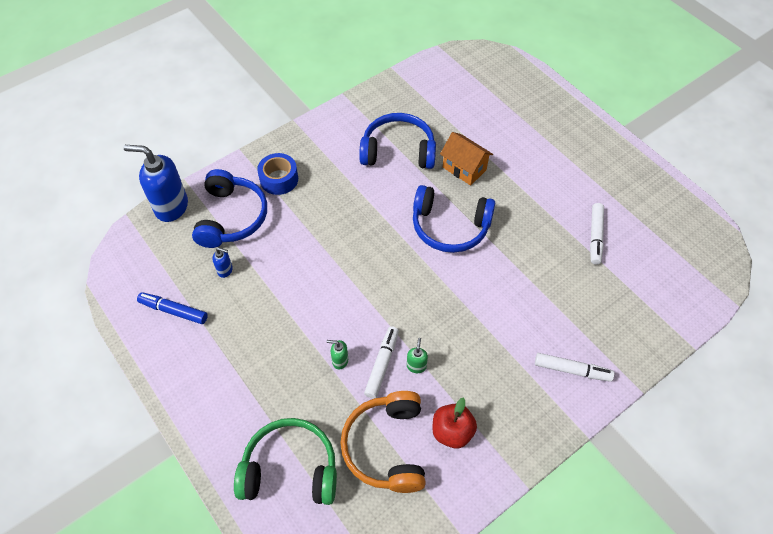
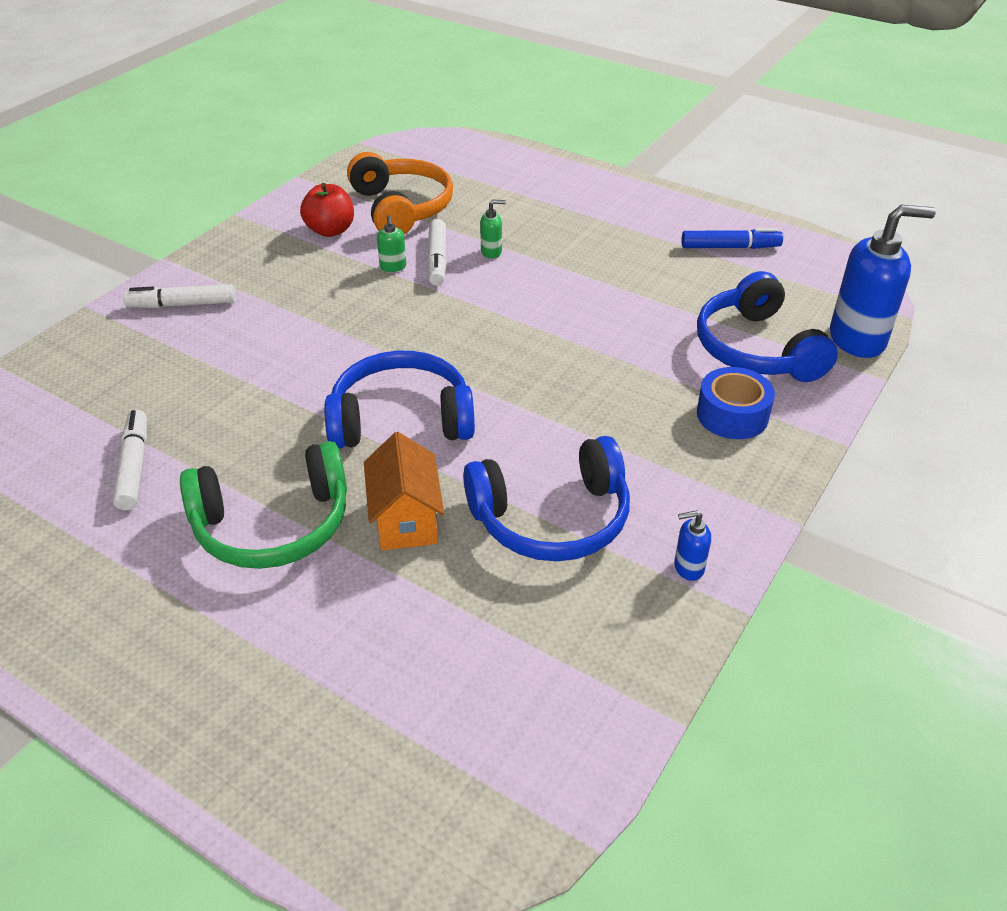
camera: 160 degrees right, 15 degrees down
blue soap dispenser [212,248,233,278] -> blue soap dispenser moved to [674,510,711,581]
green headphones [234,418,337,505] -> green headphones moved to [180,441,347,569]
orange house [440,132,493,186] -> orange house turned 60 degrees clockwise [364,432,444,551]

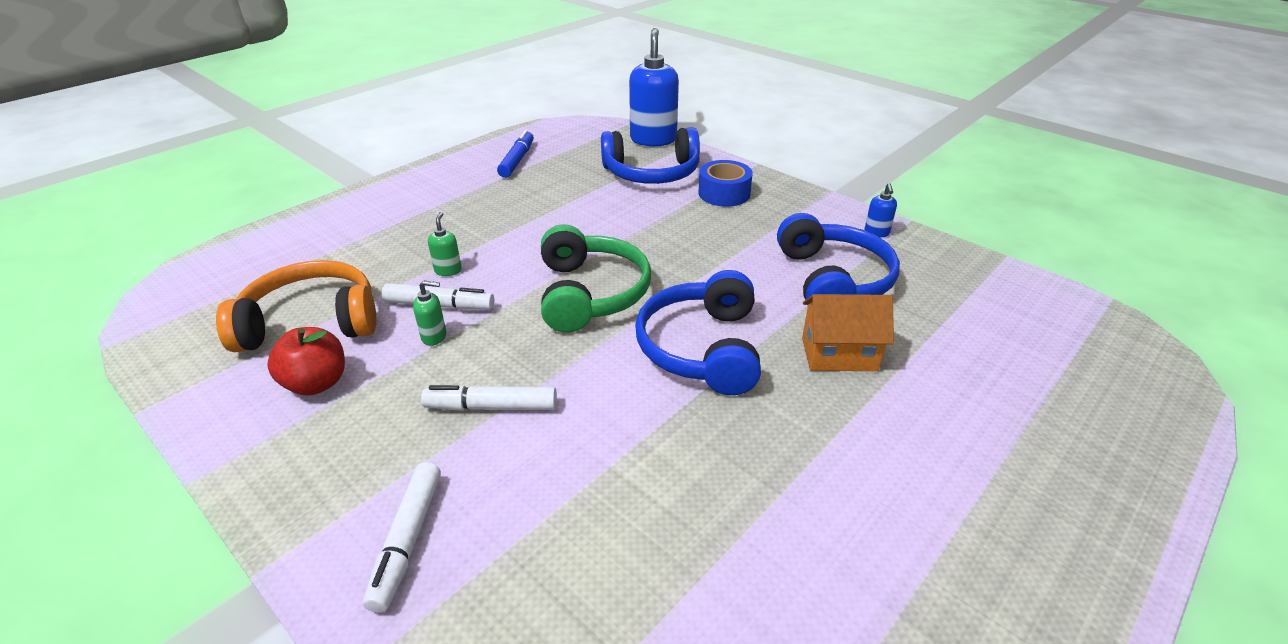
camera: 80 degrees left, 5 degrees down
white marker [113,410,147,510] -> white marker moved to [421,385,557,411]
green headphones [180,441,347,569] -> green headphones moved to [541,224,651,333]

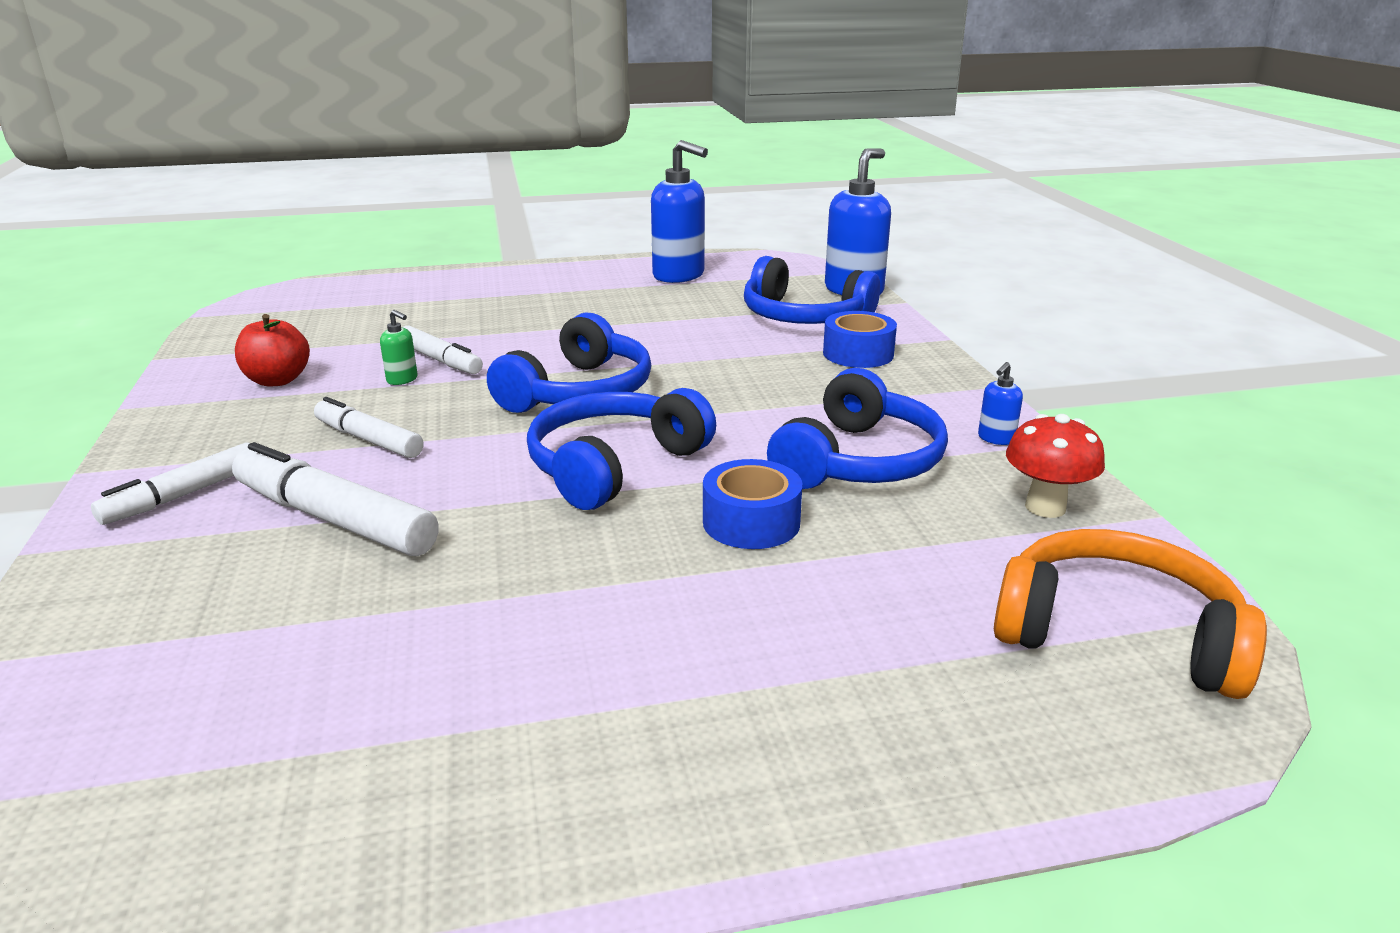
camera: 35 degrees right, 10 degrees down
orange headphones [216,260,376,352] -> orange headphones moved to [994,529,1267,699]
green soap dispenser [428,212,462,276] -> none
blue marker [497,130,534,178] -> blue soap dispenser [651,140,708,283]
green headphones [541,224,651,333] -> blue headphones [487,313,651,413]
orange house [802,294,894,371] -> blue tape [703,459,802,549]
none -> white marker [232,442,439,556]
none -> red mushroom [1006,414,1105,518]

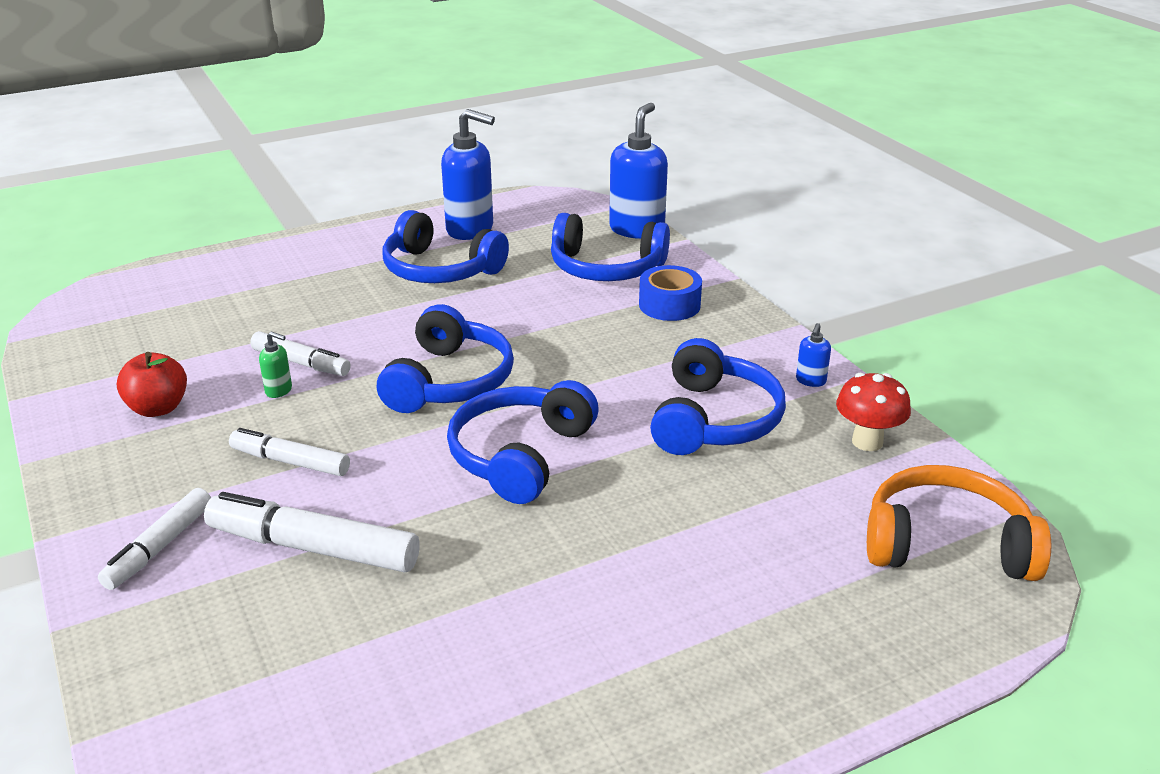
camera: 15 degrees left, 5 degrees up
blue tape [703,459,802,549] -> none
none -> blue headphones [382,210,509,283]

